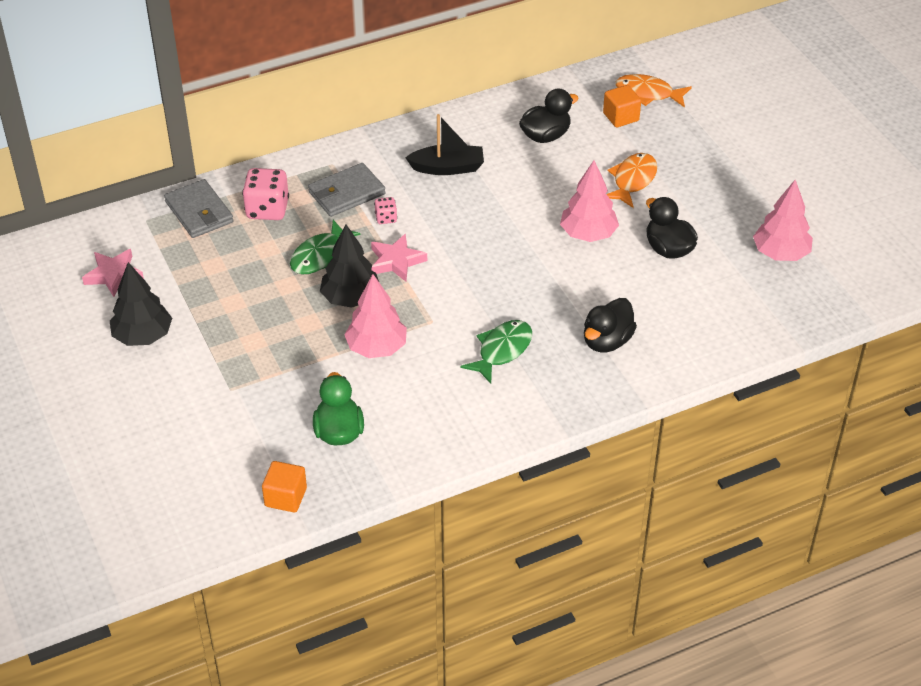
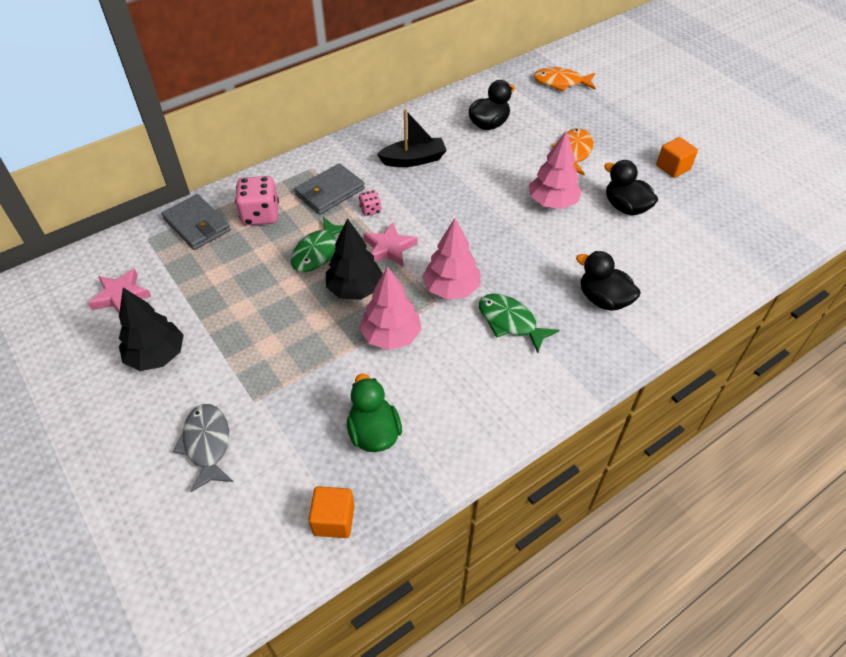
camera: 10 degrees left, 5 degrees up
green fish [460,320,532,384] -> green fish turned 75 degrees counterclockwise [479,294,559,353]
black duck [584,298,637,353] -> black duck turned 105 degrees clockwise [576,251,641,311]
orange cube [603,85,641,127] -> orange cube moved to [656,137,698,178]
pink tree [753,180,813,261] -> pink tree moved to [422,218,480,300]
none -> grey fish [173,404,233,492]

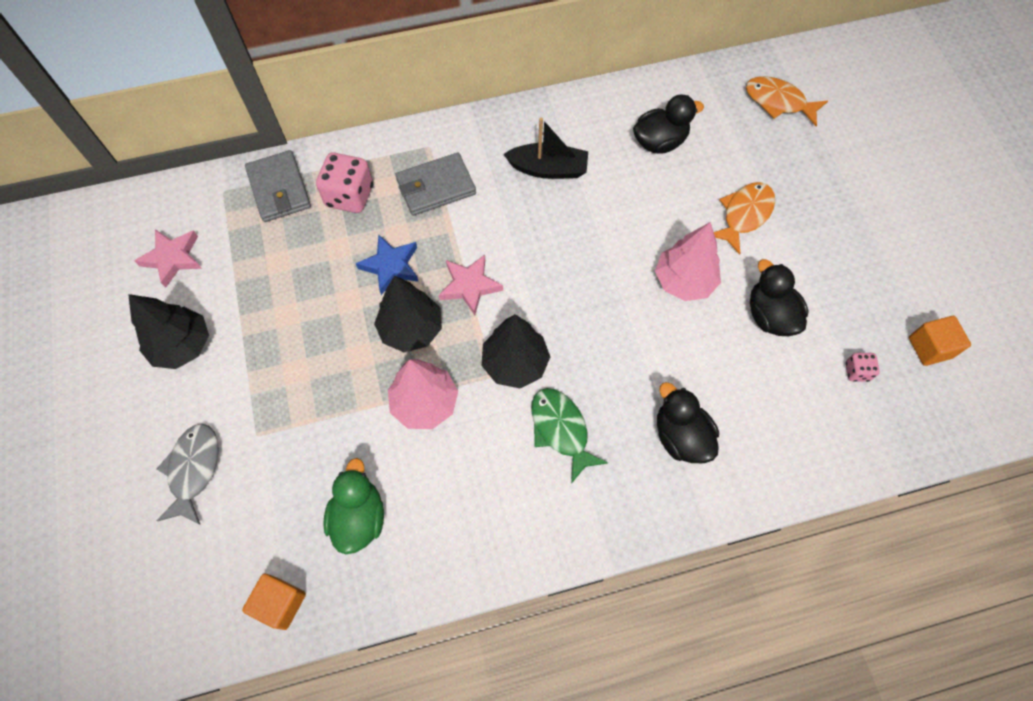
camera: 20 degrees right, 15 degrees up
green fish [291,217,344,272] -> blue star [356,234,419,295]
pink dice [359,190,381,216] -> pink dice moved to [845,353,880,382]
pink tree [422,218,480,300] -> black tree [482,314,550,388]
orange cube [656,137,698,178] -> orange cube moved to [909,316,971,366]

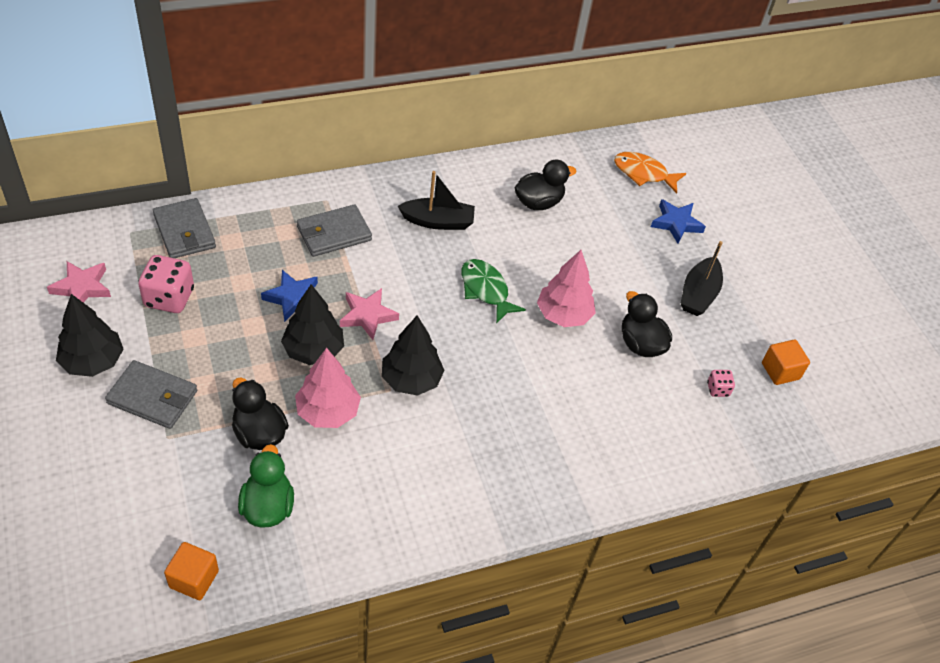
camera: 10 degrees left, 15 degrees down
grey fish [156,424,219,525] -> none
pink dice [316,153,373,213] -> pink dice moved to [138,255,194,313]
green fish [531,388,608,484] -> green fish moved to [461,259,526,324]
black duck [657,382,719,463] -> black duck moved to [232,378,289,450]
orange fish [714,182,775,255] -> none
none -> grey wallet [105,360,197,429]
none -> blue star [651,199,706,244]
none -> black boat [681,241,723,316]

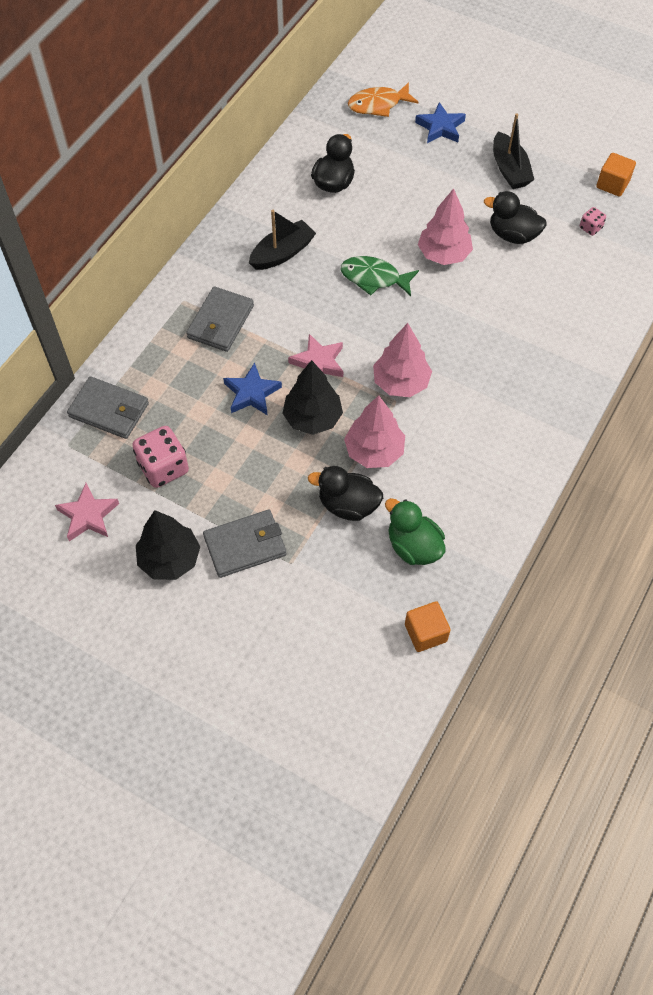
camera: 35 degrees left, 10 degrees up
black tree [382,315,444,396] -> pink tree [373,323,432,397]

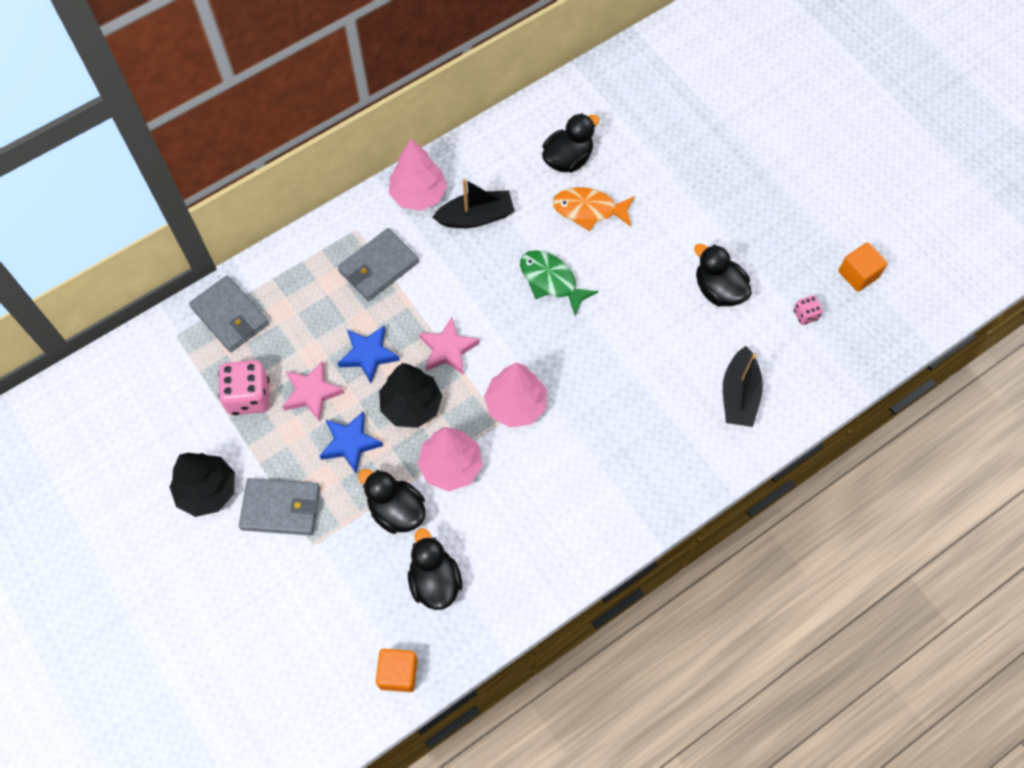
camera: 25 degrees right, 5 degrees up
pink star [55,483,119,541] -> pink star moved to [282,361,344,421]
orange fish [348,82,419,117] -> orange fish moved to [553,187,635,231]
green duck [385,498,446,565] -> black duck [408,528,462,610]
blue star [415,102,466,143] -> blue star moved to [320,411,383,473]
pink tree [418,188,473,265] -> pink tree moved to [389,139,447,211]
black boat [493,113,534,189] -> black boat moved to [723,346,763,427]

